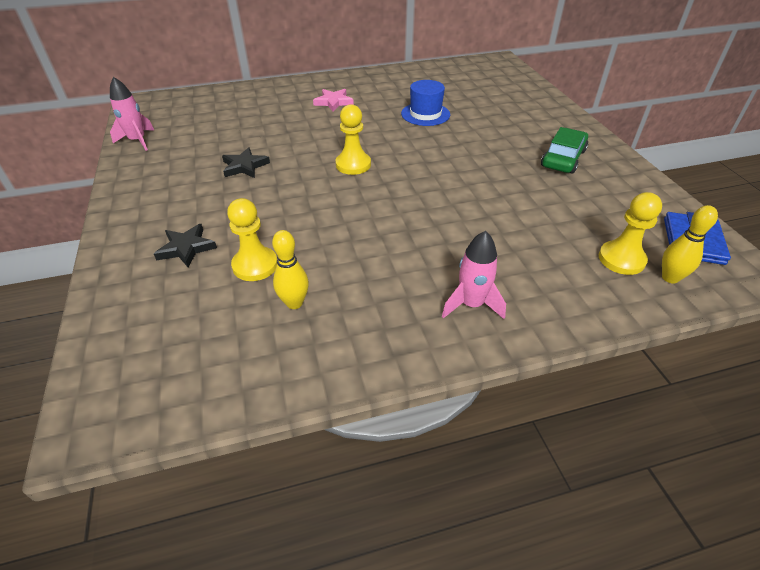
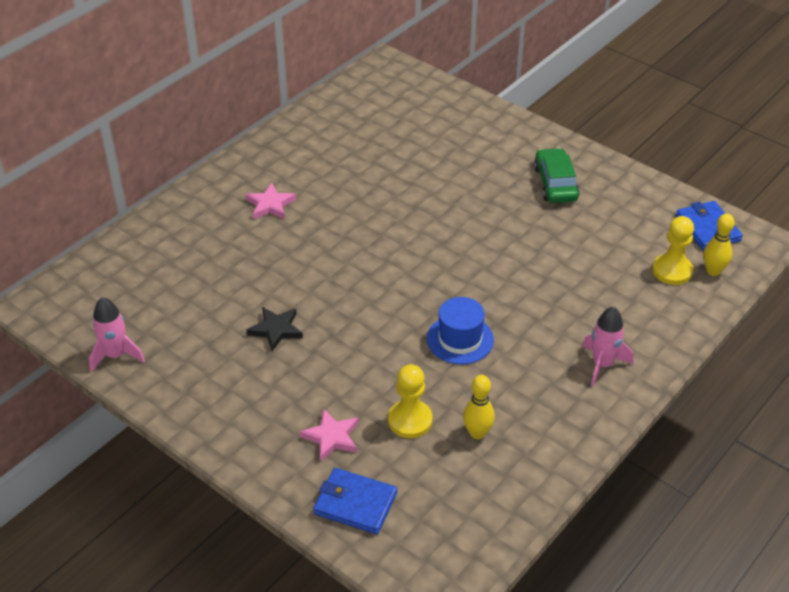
camera: 35 degrees left, 0 degrees up
black star [154,224,217,268] -> pink star [300,409,359,462]
yellow pawn [335,104,371,175] -> none
blue hat [401,80,450,126] -> blue hat moved to [427,297,494,364]
none -> blue wallet [313,468,397,534]

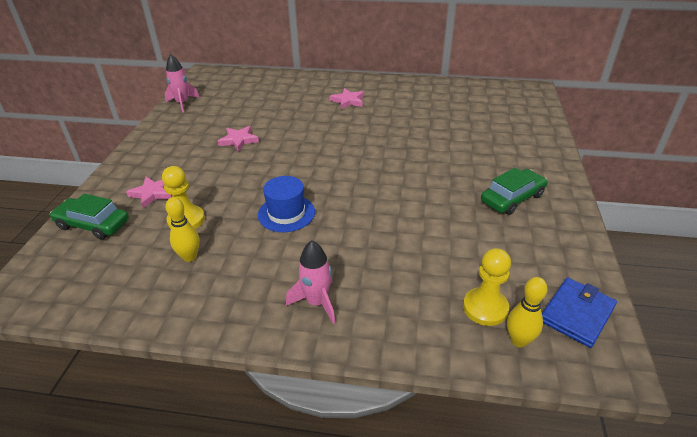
camera: 60 degrees right, 5 degrees down
black star [247,307,303,351] -> pink star [218,126,259,151]
blue wallet [313,468,397,534] -> green car [50,194,129,240]

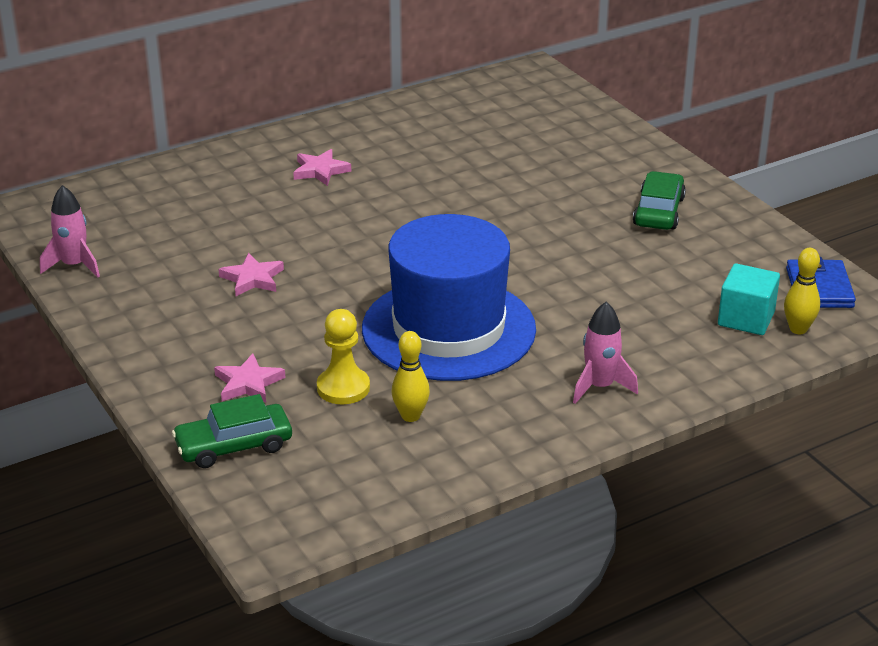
camera: 40 degrees left, 5 degrees down
blue hat [258,176,315,232] -> blue hat [362,214,536,381], size x2.15
yellow pawn [463,248,511,326] -> turquoise cube [718,263,780,335]

